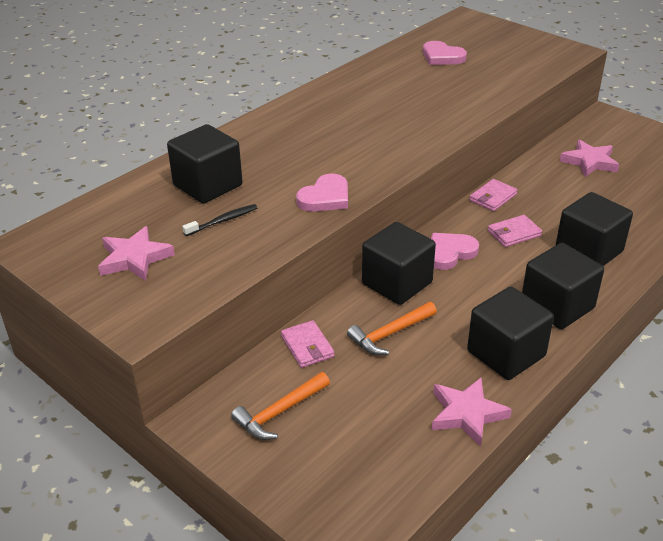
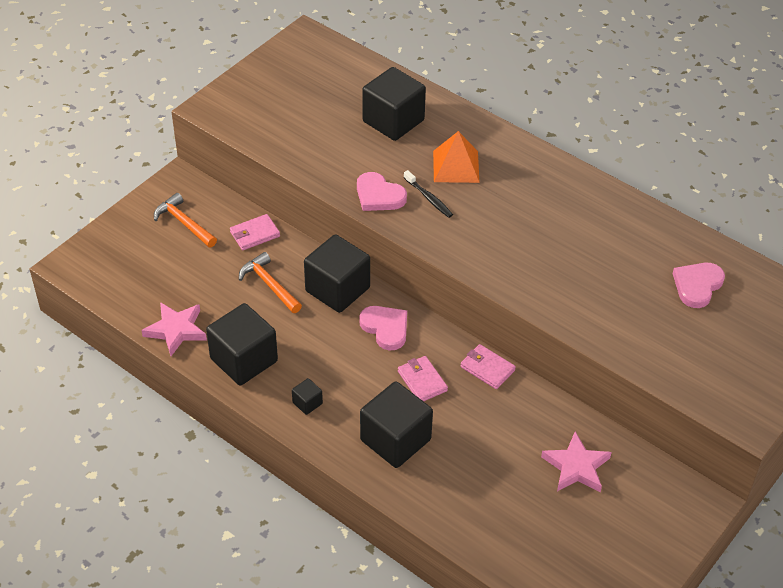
camera: 85 degrees right, 10 degrees up
pink star [98,226,175,281] -> none
black toothbrush [182,204,257,236] -> black toothbrush moved to [404,170,453,218]
black cube [522,243,604,329] -> black cube [292,378,323,415], size x0.44
none -> orange pyramid [433,131,480,183]

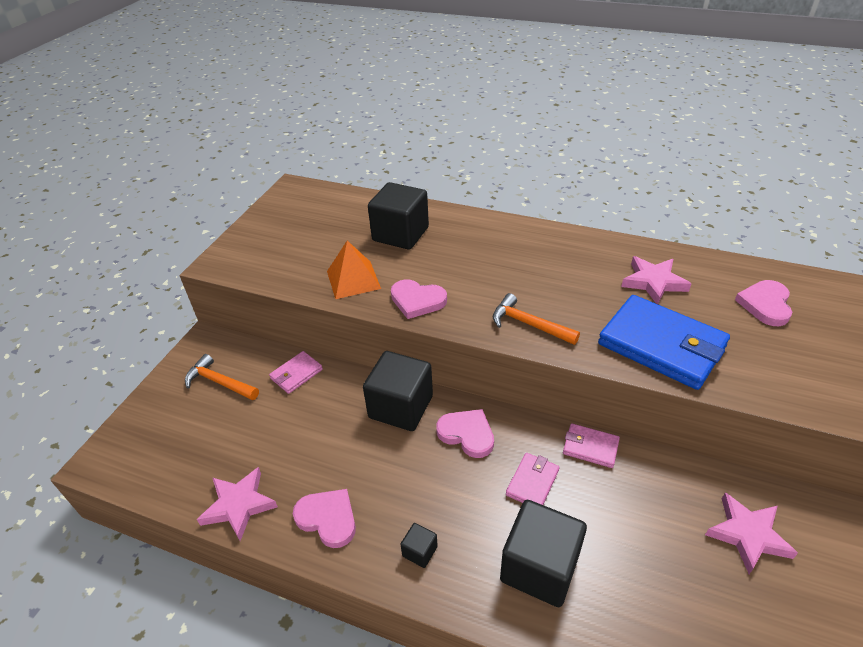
camera: 15 degrees left, 5 degrees down
black cube [206,303,278,385] -> pink heart [293,489,356,548]
orange hammer [239,252,302,313] -> orange hammer moved to [493,293,580,345]
pink wallet [398,356,448,401] -> pink wallet turned 75 degrees clockwise [506,453,559,505]
black toothbrush [404,170,453,218] -> none
orange pyramid [433,131,480,183] -> orange pyramid moved to [327,241,381,299]
none -> blue wallet [598,295,730,390]
none -> pink star [621,256,691,304]

